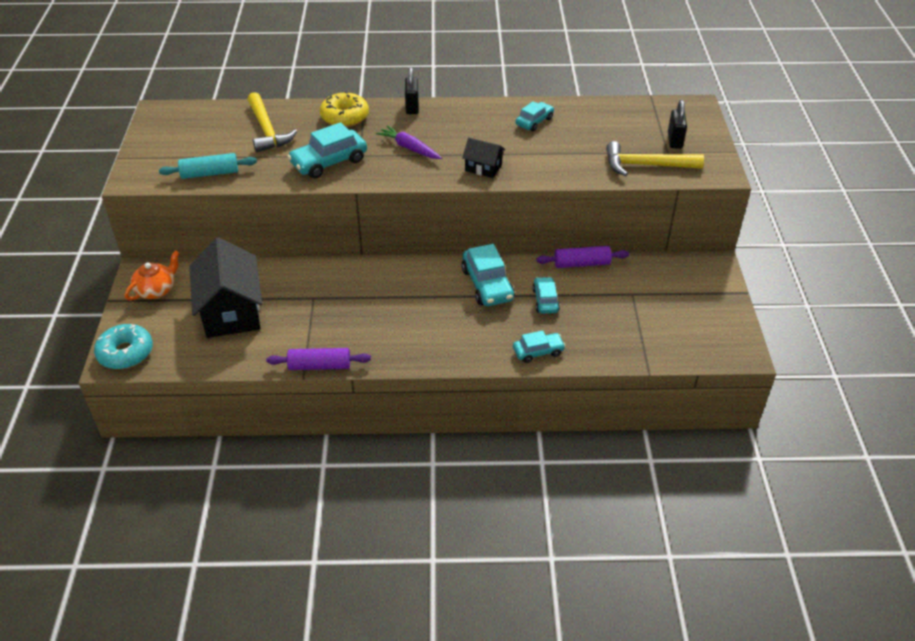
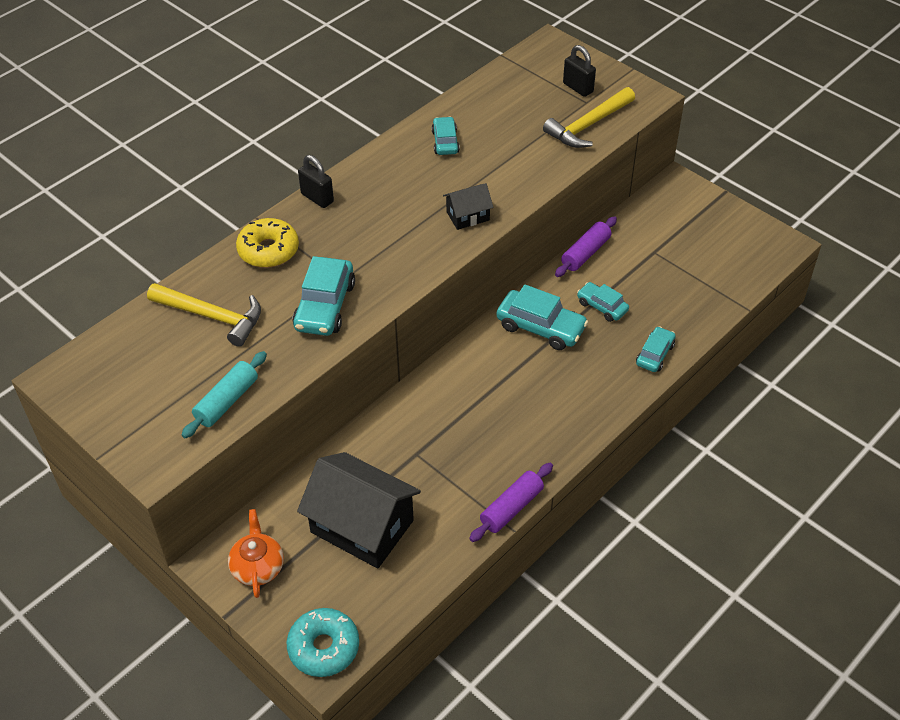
camera: 45 degrees left, 5 degrees up
purple carrot [376,125,442,159] -> none

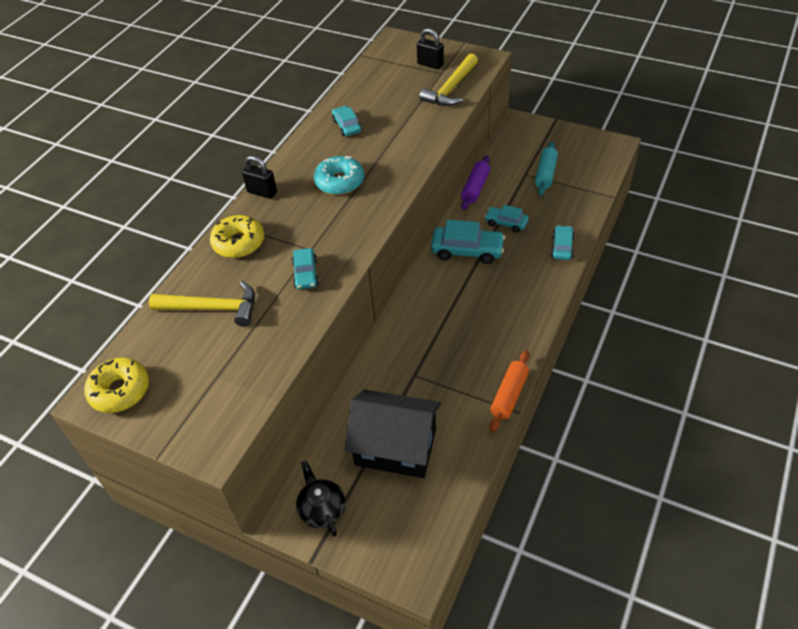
camera: 15 degrees left, 0 degrees up
turquoise rolling pin [181,351,267,438] -> turquoise rolling pin moved to [535,141,558,196]
orange teapot [228,509,284,598] -> black teapot [296,460,346,537]
turquoise donut [287,608,359,677] -> turquoise donut moved to [314,156,364,195]
turquoise car [292,256,355,336] -> turquoise car [292,248,319,290], size x0.61
black house [443,183,493,230] -> none
purple rolling pin [469,463,553,542] -> orange rolling pin [490,350,529,432]
none -> yellow donut [84,358,149,413]

